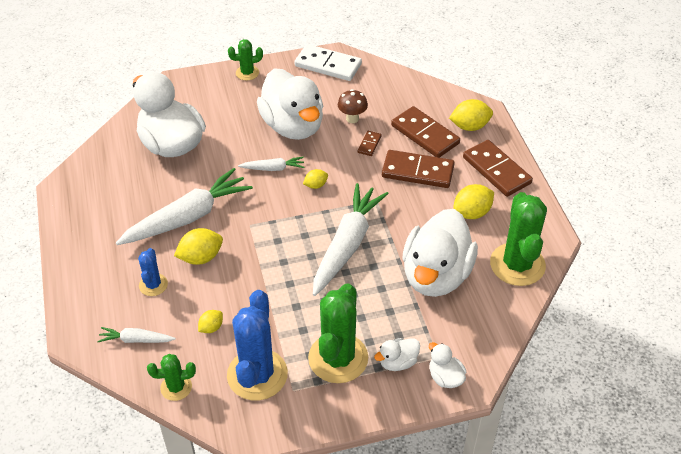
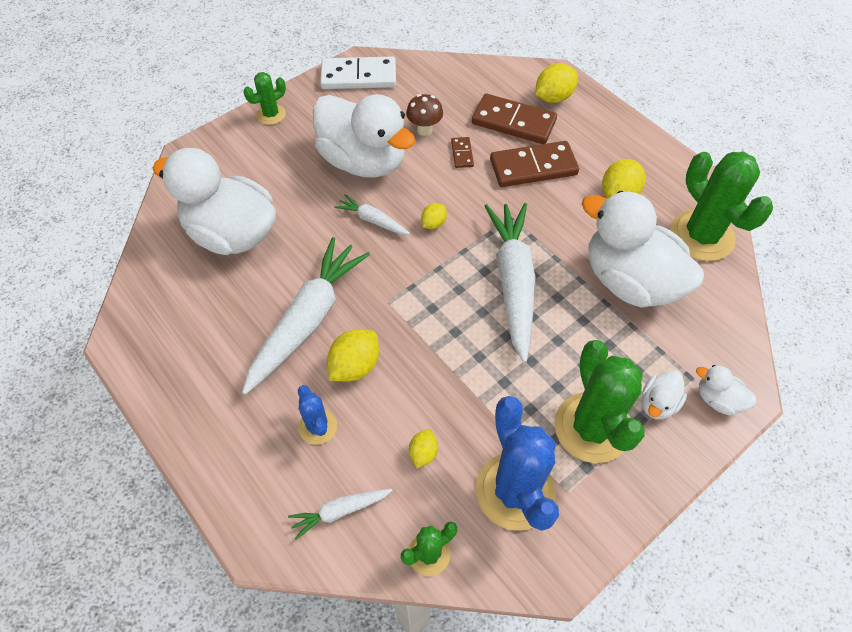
camera: 25 degrees left, 10 degrees up
white carrot [238,157,305,171] -> white carrot turned 120 degrees counterclockwise [334,194,410,235]
white duck [402,209,478,297] -> white duck turned 135 degrees clockwise [582,191,704,307]
brown domino [463,140,533,197] -> none

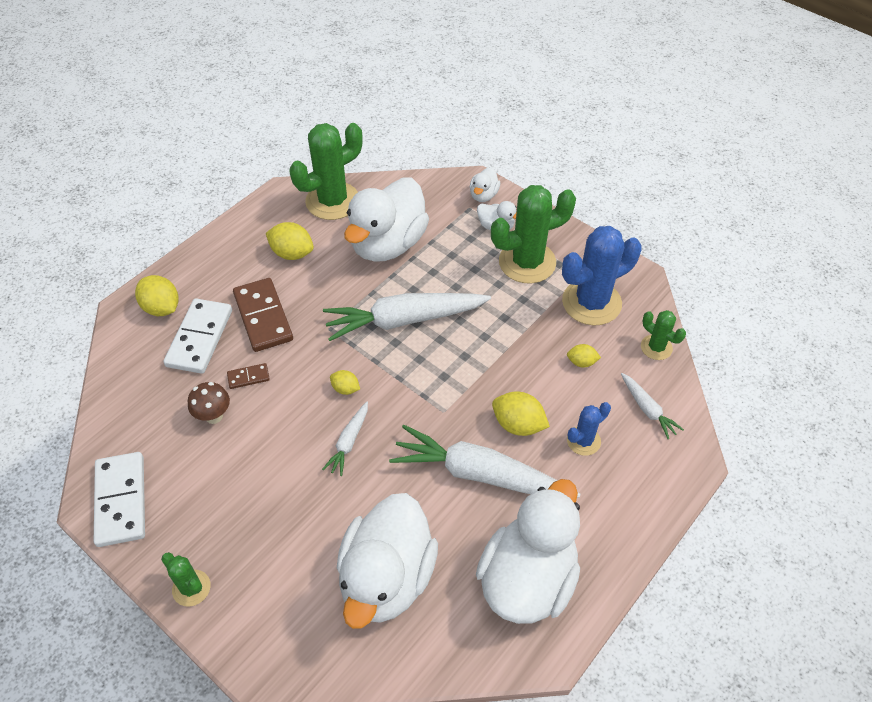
camera: 100 degrees left, 5 degrees down
white duck [313,94,416,178] -> white duck moved to [476,479,580,624]
brown domino [472,94,557,144] -> white domino [163,299,232,374]

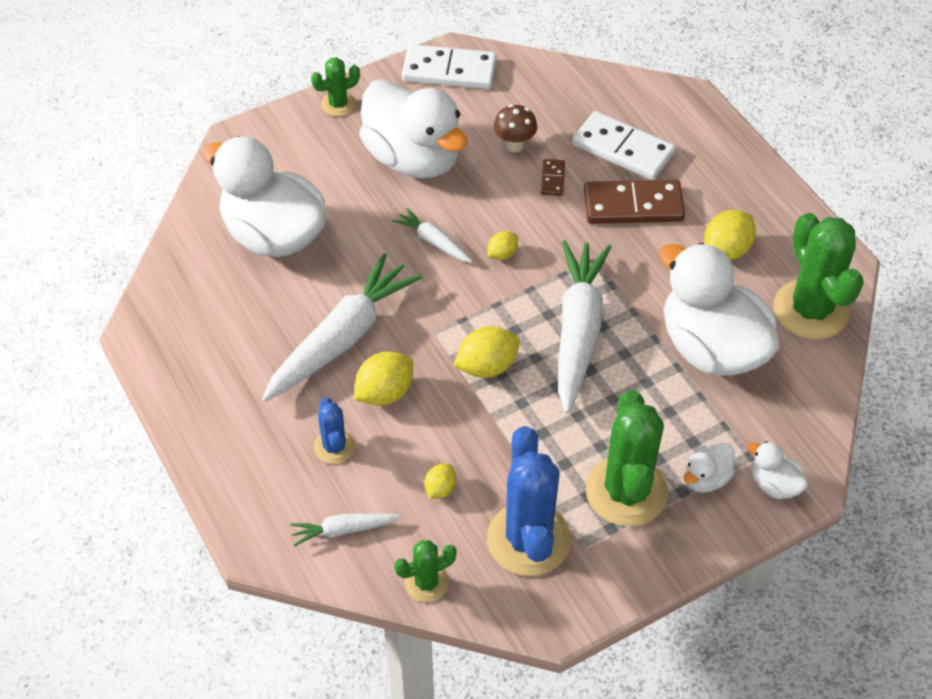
camera: 110 degrees right, 0 degrees up
yellow lemon [135,275,178,316] -> yellow lemon moved to [453,326,520,378]
white duck [476,479,580,624] -> white duck moved to [359,79,468,178]

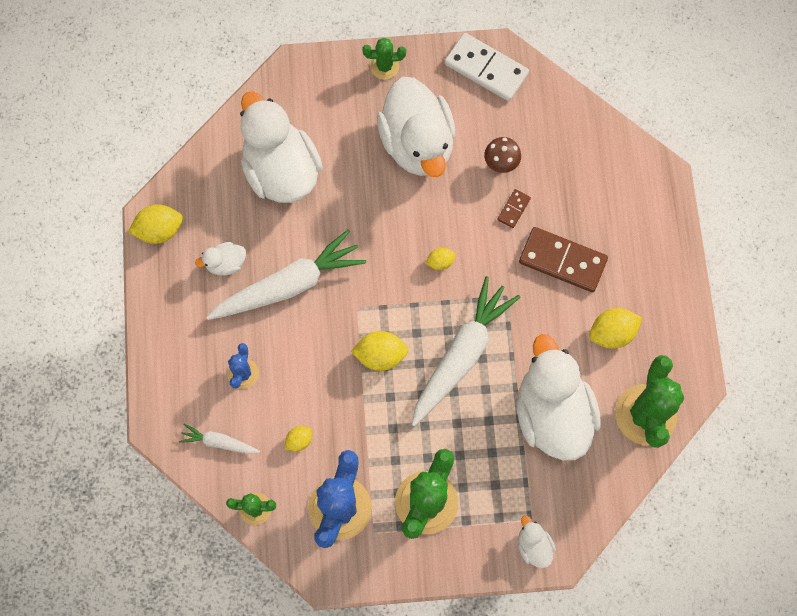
camera: 25 degrees right, 20 degrees up
yellow lemon [354,351,413,406] -> yellow lemon moved to [128,204,183,244]
white carrot [392,208,472,263] -> none
white domino [572,111,676,180] -> none
white duck [684,443,735,493] -> white duck moved to [195,242,246,276]

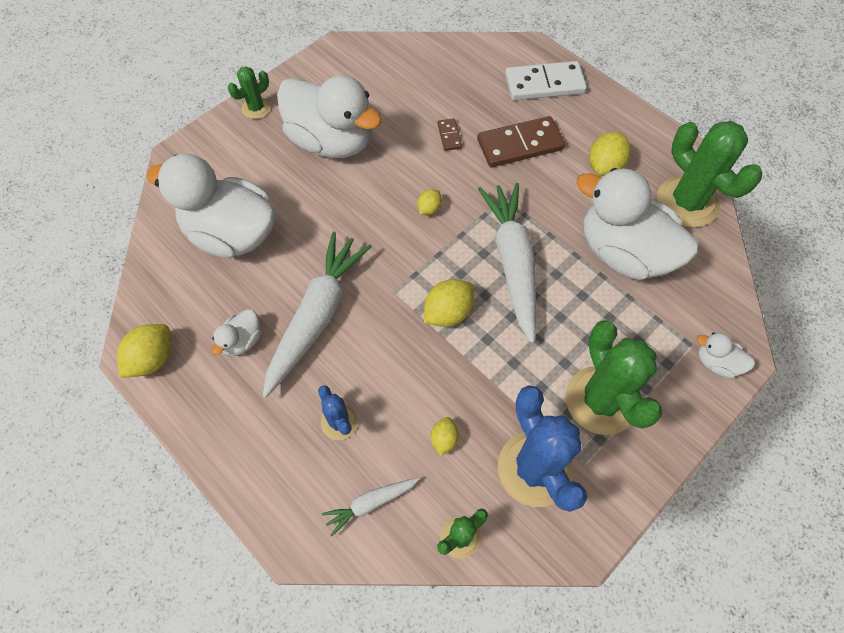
camera: 40 degrees left, 10 degrees down
white domino [445,33,529,101] -> white domino moved to [505,61,587,100]
brown mushroom [484,137,521,173] -> none

